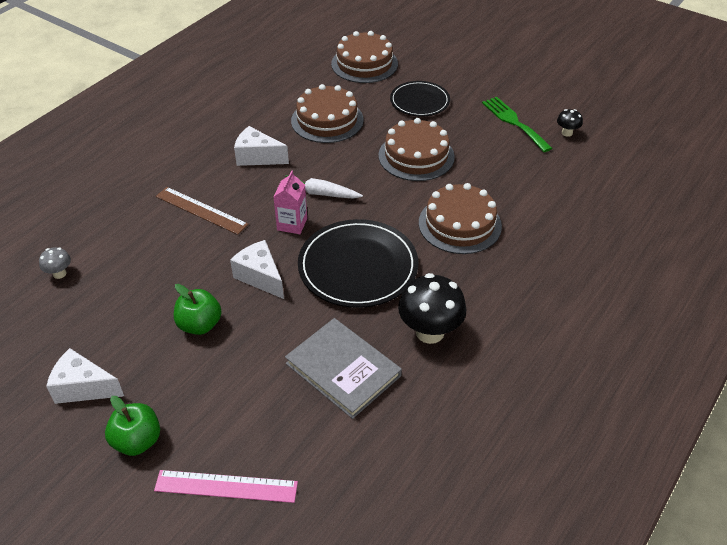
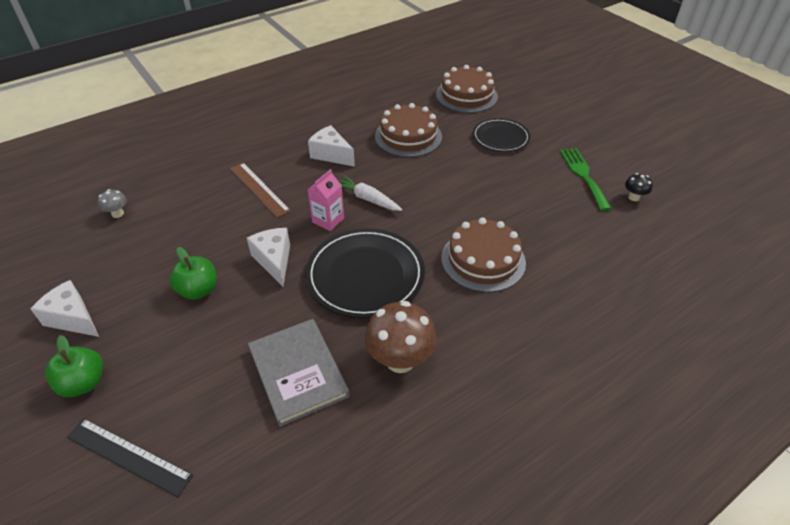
camera: 20 degrees right, 0 degrees up
pink ruler [154,470,298,503] -> black ruler [67,418,193,497]
brown cake [378,118,455,181] -> none
black mushroom [398,273,467,344] -> brown mushroom [365,301,437,373]

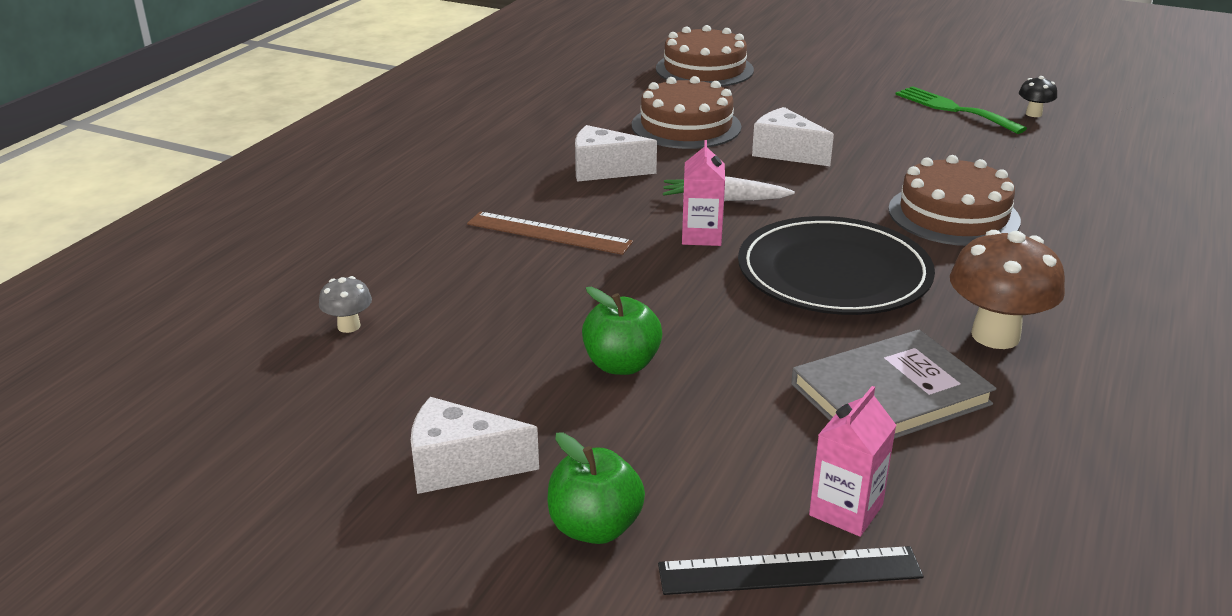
camera: 30 degrees left, 15 degrees down
white cheese [247,228,290,287] -> white cheese moved to [752,107,834,166]
grey book [248,319,350,427] -> grey book turned 60 degrees counterclockwise [791,330,997,439]
black plate [473,118,530,152] -> none
none -> pink carton [809,386,896,537]

